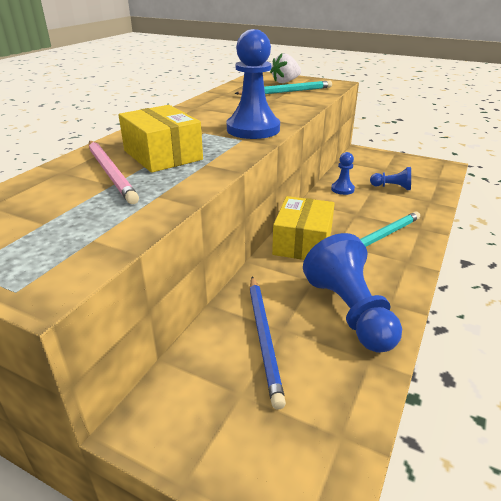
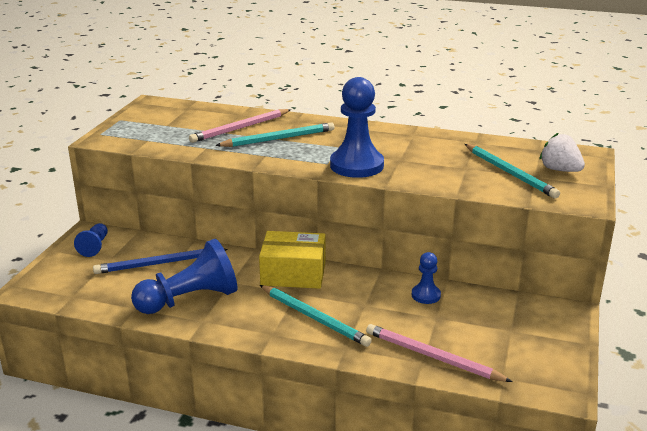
camera: 80 degrees right, 5 degrees down
yellow box [118,105,203,173] -> turquoise pencil [215,122,335,147]
blue pawn [370,167,411,190] -> blue pawn moved to [74,223,108,257]
none -> pink pencil [366,324,513,382]

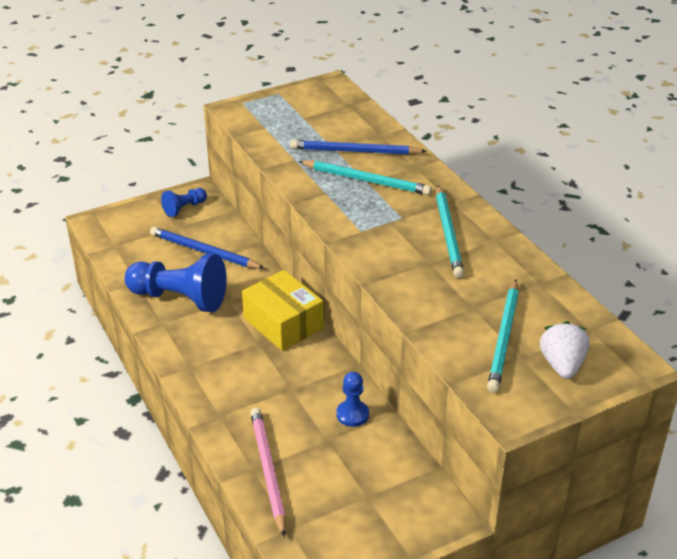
camera: 45 degrees right, 10 degrees up
pink pencil [189,109,291,143] -> blue pencil [290,140,427,155]
turquoise pencil [260,285,372,347] -> turquoise pencil moved to [436,185,464,278]
blue pawn [330,77,384,178] -> none

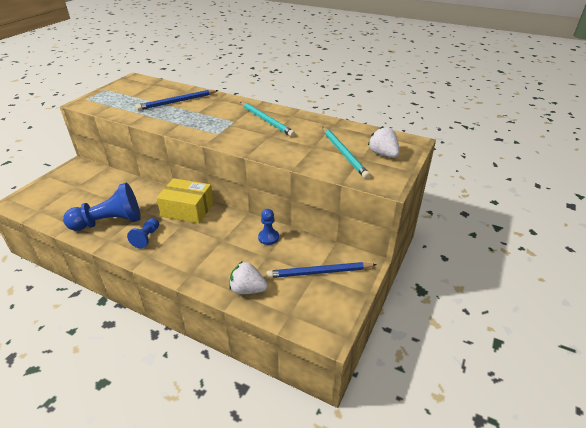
camera: 35 degrees left, 0 degrees up
blue pencil [150,227,265,269] -> blue pencil moved to [267,262,377,278]
blue pawn [161,188,207,217] -> blue pawn moved to [127,218,159,248]
pink pencil [250,408,286,537] -> white strawberry [229,261,268,294]
turquoise pencil [298,161,432,195] -> none

